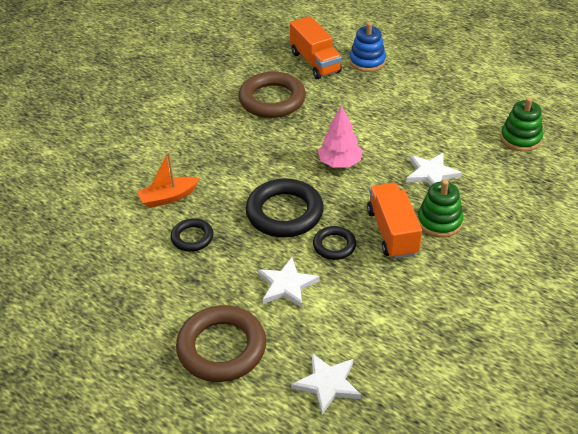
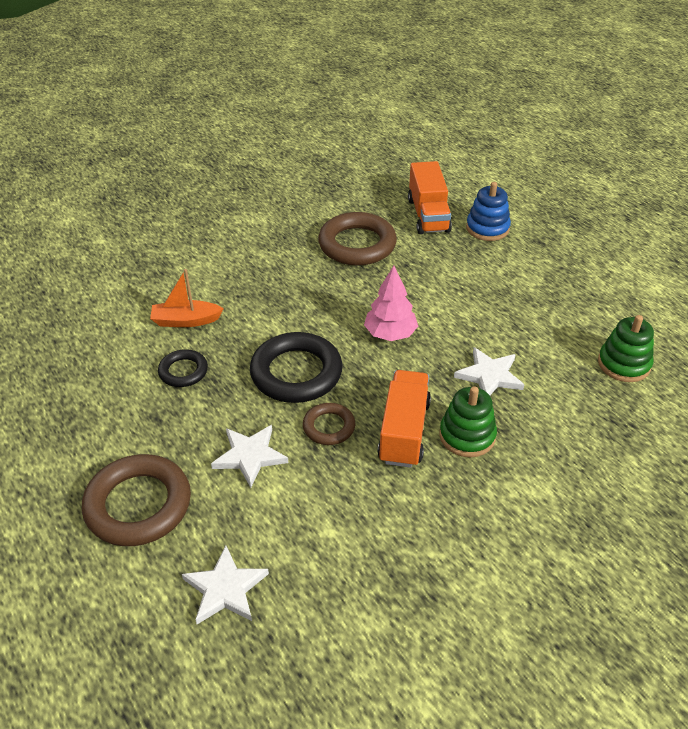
camera: 20 degrees right, 0 degrees up
black ring [313,226,356,260] -> brown ring [303,403,355,445]

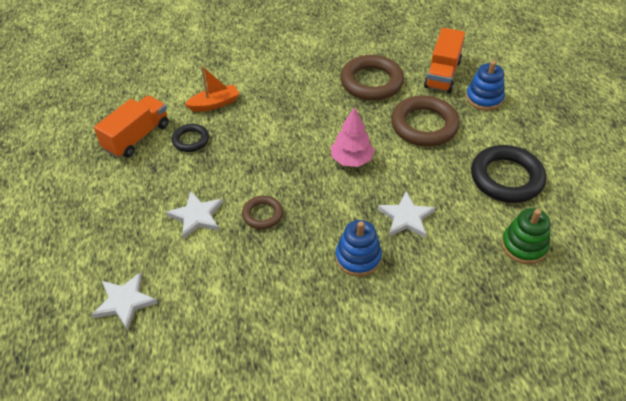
camera: 25 degrees right, 5 degrees up
brown ring [82,454,191,546] -> brown ring moved to [391,95,460,146]
orange boat [150,269,224,327] -> orange boat turned 135 degrees clockwise [185,66,239,112]
black ring [250,332,343,403] -> black ring moved to [471,145,546,203]
orange truck [377,370,431,468] -> orange truck moved to [94,95,169,158]
green stacking toy [439,386,497,457] -> blue stacking toy [336,220,382,277]

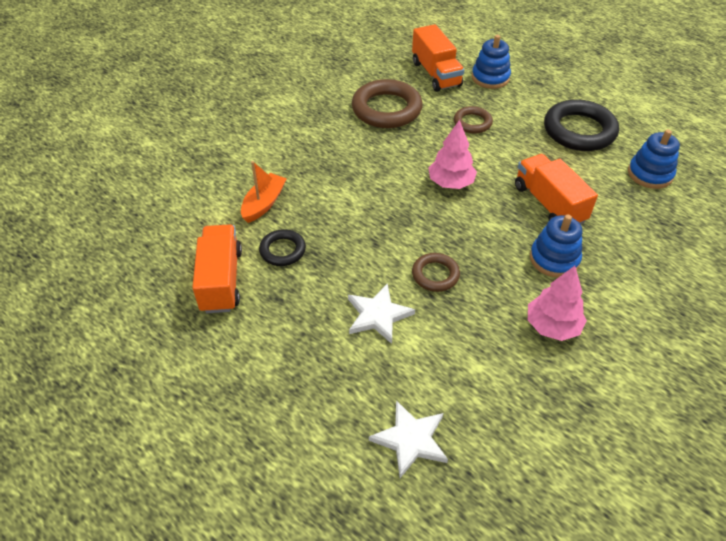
camera: 40 degrees left, 0 degrees up
white star [378,192,435,238] -> orange truck [515,154,598,224]
brown ring [391,95,460,146] -> brown ring [454,106,493,133], size x0.54
green stacking toy [501,208,551,264] -> blue stacking toy [628,130,680,189]
none -> pink tree [528,266,587,341]

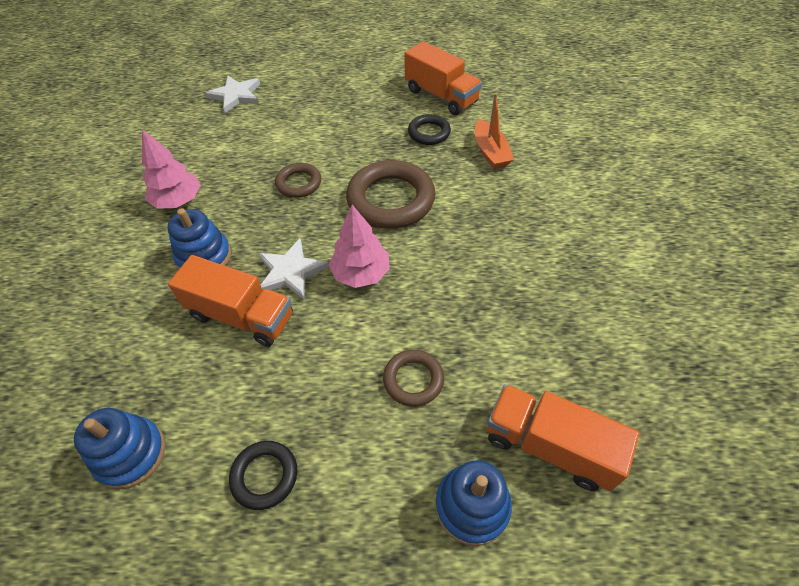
camera: 140 degrees right, 5 degrees up
white star [348,283,415,344] -> white star moved to [258,239,329,300]
brown ring [352,79,423,128] -> brown ring moved to [346,160,435,229]
black ring [544,99,619,151] -> black ring [229,441,297,510], size x0.54

